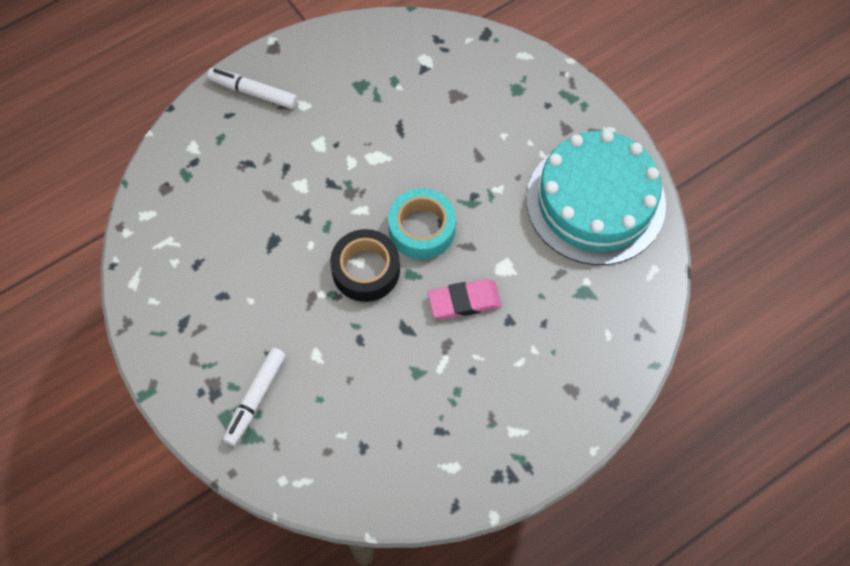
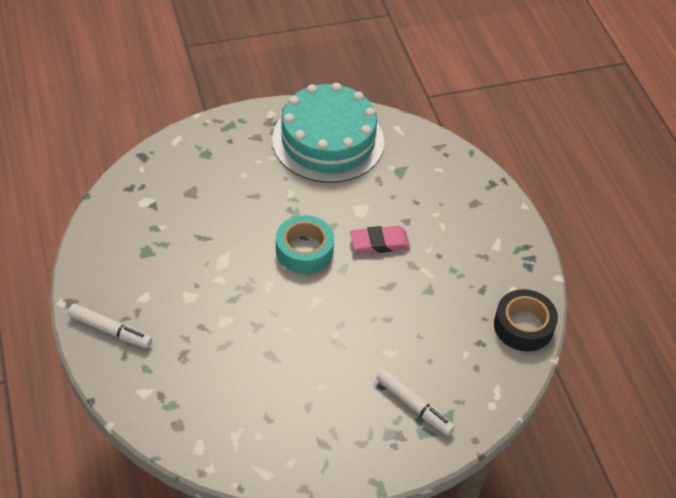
camera: 75 degrees left, 15 degrees down
white marker [207,68,297,109] -> white marker turned 105 degrees counterclockwise [68,304,152,348]
black tape [330,229,400,302] -> black tape moved to [494,289,558,352]
pink eraser [428,279,502,319] -> pink eraser turned 75 degrees clockwise [350,226,410,254]

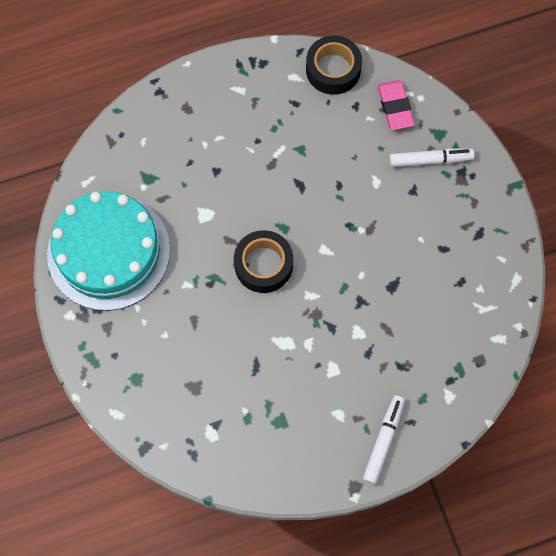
camera: 90 degrees left, 20 degrees up
turquoise tape [276,215,334,274] -> black tape [234,230,293,293]
pink eraser [350,226,410,254] -> pink eraser moved to [378,80,415,130]
white marker [376,368,455,436] -> white marker turned 45 degrees clockwise [389,148,475,167]

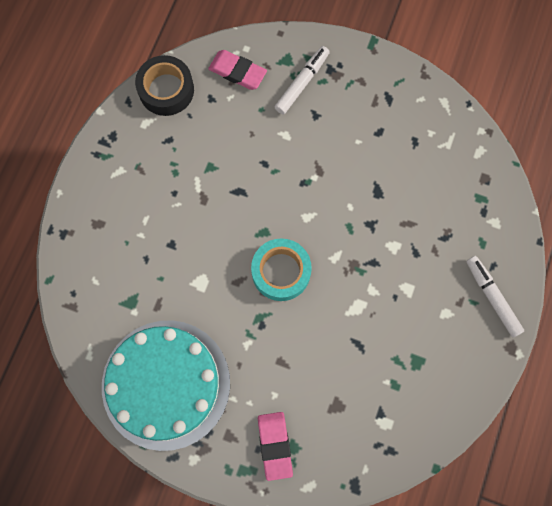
camera: 50 degrees left, 5 degrees up
black tape [234,230,293,293] -> turquoise tape [251,238,312,301]
none -> pink eraser [258,412,293,481]

